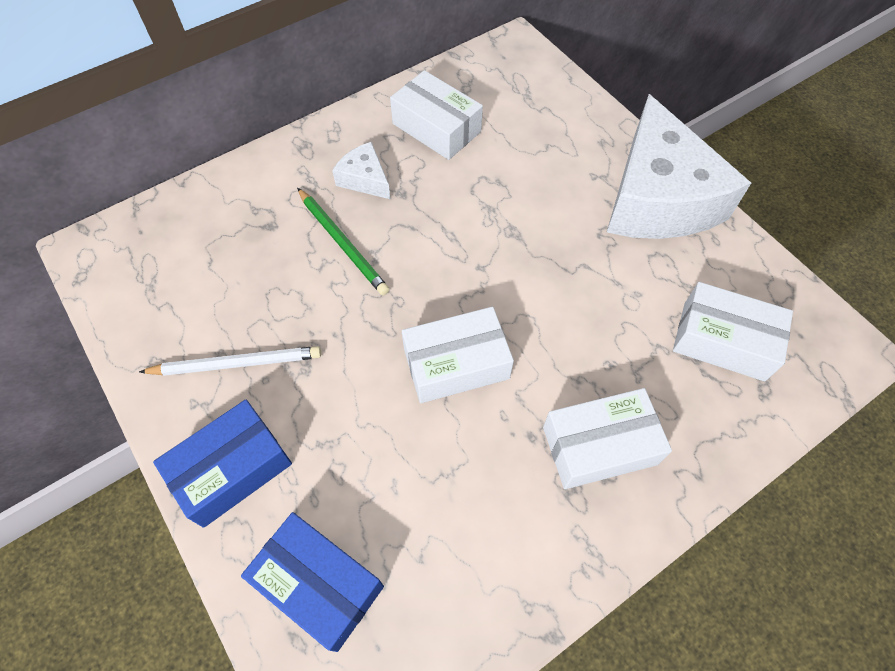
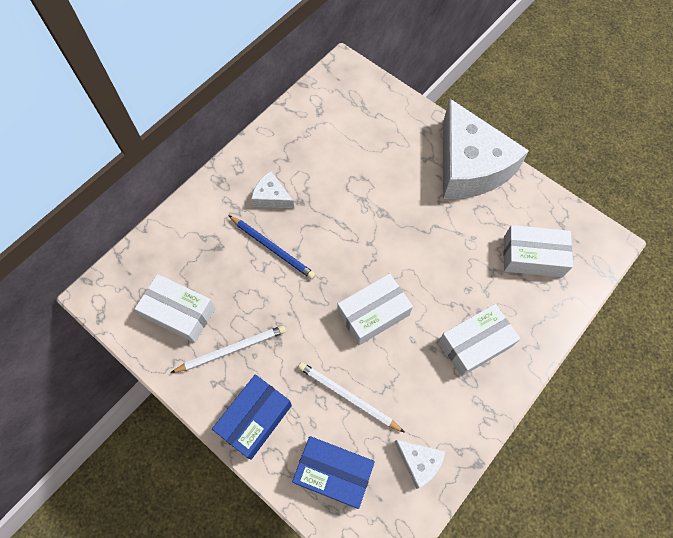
camera: 15 degrees left, 5 degrees up
green pencil [297,188,390,295] -> blue pencil [228,215,316,279]
white box [390,70,483,160] -> white box moved to [135,274,215,343]
none -> white pencil [298,362,405,433]
none -> white cheese [394,440,445,489]

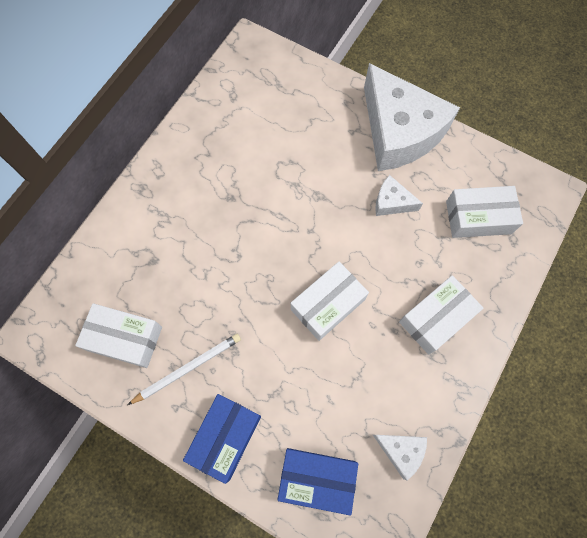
camera: 10 degrees left, 5 degrees up
blue pencil [228,215,316,279] -> none
white cheese [252,171,294,208] -> white cheese moved to [375,175,423,216]
white pencil [298,362,405,433] -> none

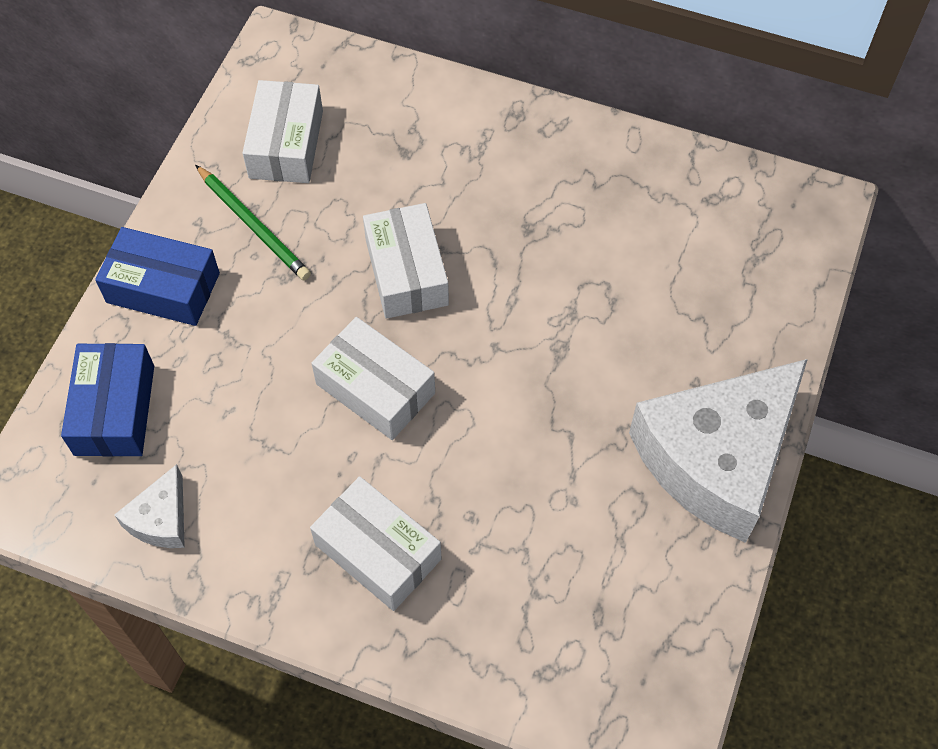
camera: 80 degrees right, 10 degrees down
white pencil [127,334,241,405] -> green pencil [195,165,311,280]
white cheese [375,175,423,216] -> none
white box [446,186,523,238] -> white box moved to [363,203,449,319]

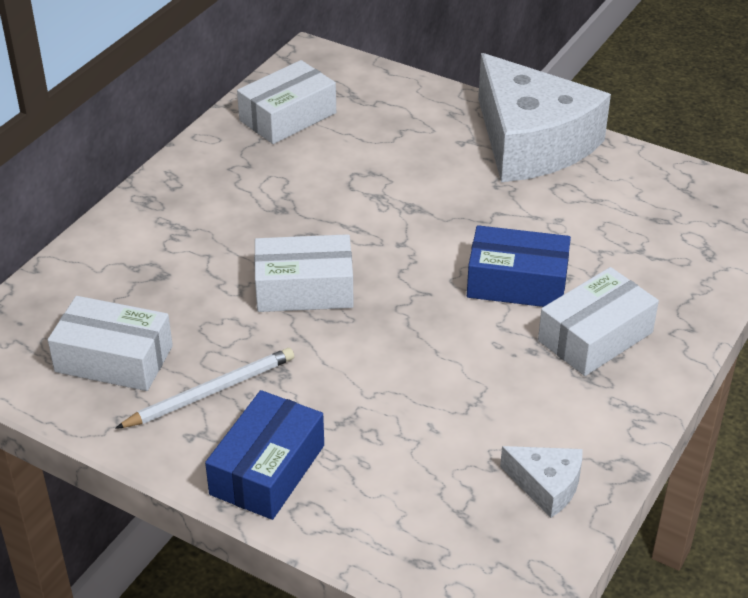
camera: 80 degrees left, 20 degrees down
blue box [61,343,154,457] -> blue box moved to [467,225,571,307]
green pencil [195,165,311,280] -> white pencil [115,348,294,429]
white box [311,317,435,440] -> white box moved to [237,60,336,144]

